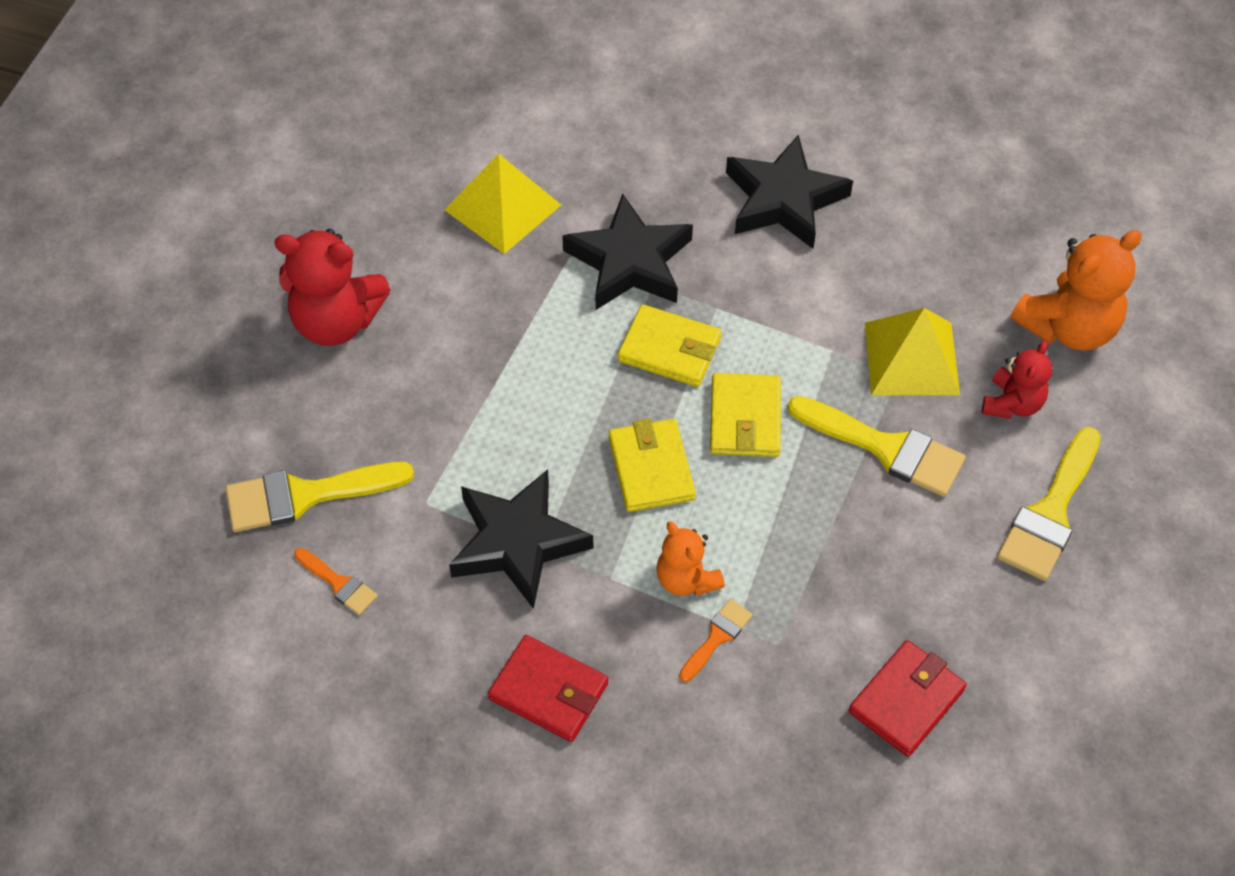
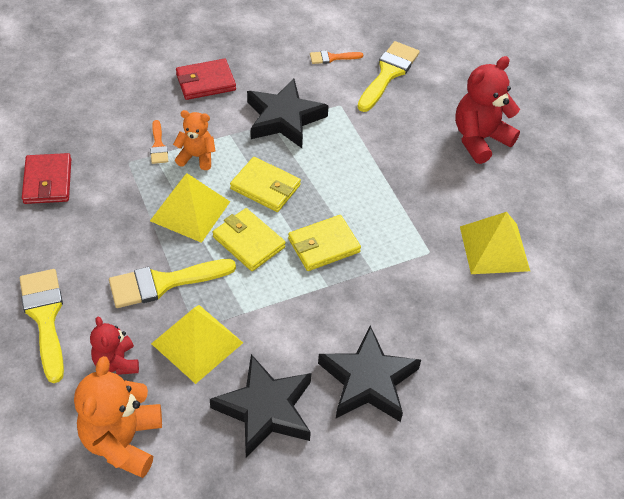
camera: 130 degrees right, 5 degrees down
black star [562,193,693,310] -> black star moved to [210,354,311,458]
none -> yellow pyramid [150,173,230,243]

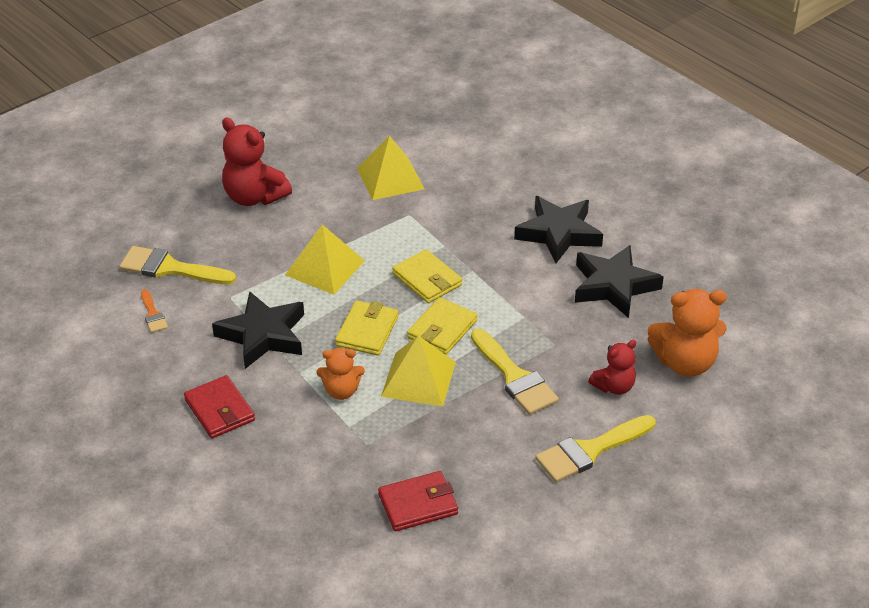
camera: 100 degrees left, 10 degrees down
orange brush [150,120,168,164] -> none
yellow pyramid [151,305,243,384] -> yellow pyramid moved to [285,224,365,295]
orange teddy bear [173,110,216,170] -> orange teddy bear turned 90 degrees counterclockwise [317,348,365,400]

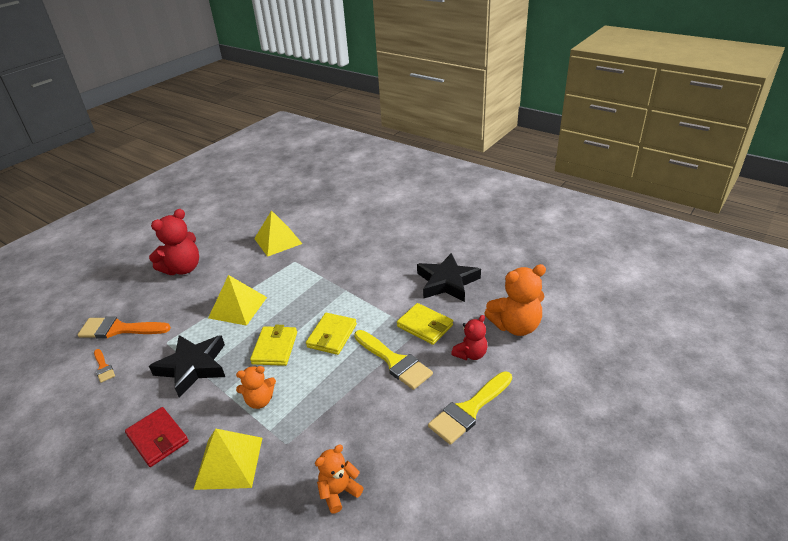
camera: 10 degrees left, 5 degrees down
yellow brush [120,246,236,284] -> orange brush [78,316,171,338]
red teddy bear [222,118,292,206] -> red teddy bear turned 75 degrees counterclockwise [149,209,199,275]
red wallet [378,471,458,531] -> orange teddy bear [315,445,364,513]
yellow pyramid [381,335,456,407] -> yellow pyramid moved to [193,429,262,490]
yellow wallet [392,249,462,303] -> yellow wallet moved to [397,303,453,345]
black star [514,196,603,263] -> none

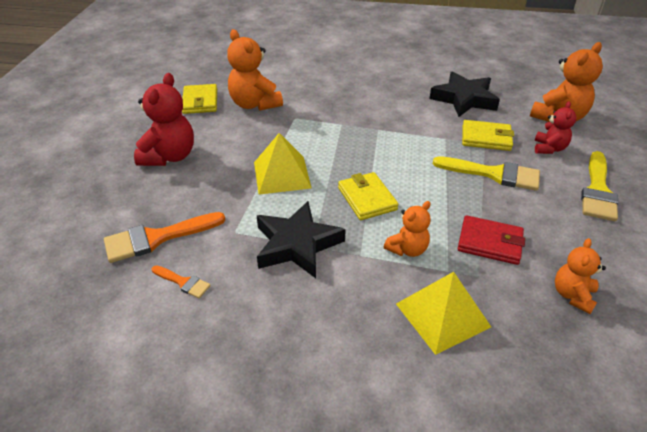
camera: 30 degrees left, 5 degrees up
red wallet [125,407,189,467] -> red wallet moved to [458,215,525,265]
yellow pyramid [254,210,302,257] -> orange teddy bear [227,29,283,111]
yellow wallet [306,313,357,355] -> yellow wallet moved to [182,84,217,114]

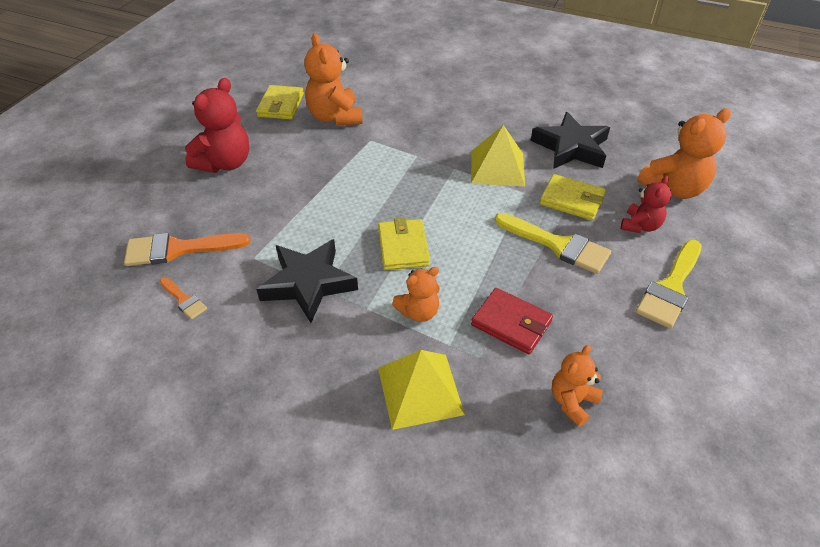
camera: 15 degrees right, 5 degrees up
yellow pyramid [254,133,312,195] -> yellow pyramid moved to [471,125,525,186]

